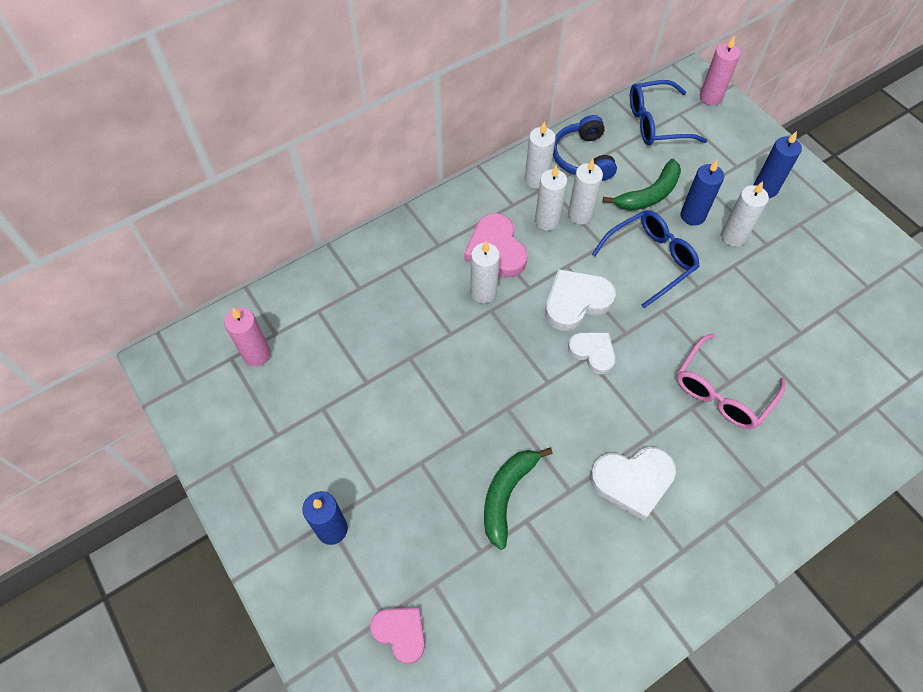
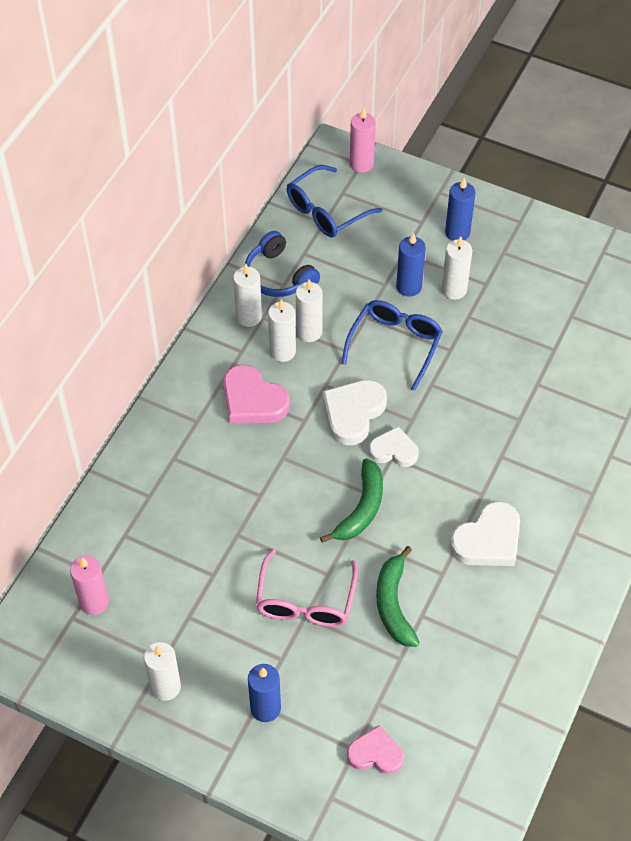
camera: 30 degrees left, 5 degrees down
white candle [470,241,500,303] -> white candle moved to [144,642,181,701]
green banana [603,159,681,211] -> green banana moved to [320,459,383,543]
pink glasses [677,333,786,429] -> pink glasses moved to [256,549,358,627]

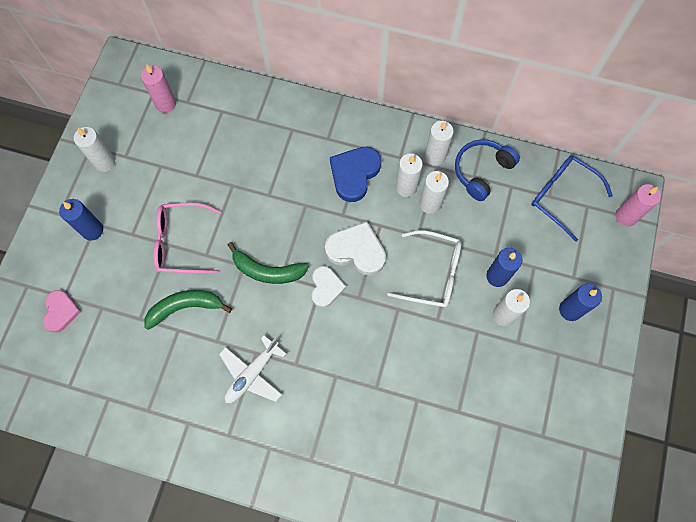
camera: 80 degrees right, 15 degrees up
pink heart [223,365,290,424] -> blue heart [330,147,381,202]
blue glasses [342,300,443,391] -> white glasses [387,230,462,308]
white heart [450,501,520,566] -> white plane [219,335,287,403]

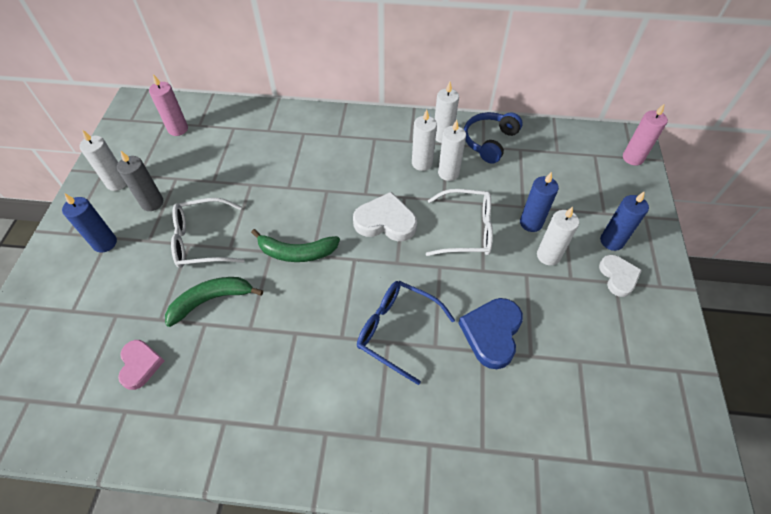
camera: 10 degrees left, 15 degrees down
pink heart [43,290,81,333] -> pink heart moved to [118,340,165,390]
pink glasses [153,202,221,274] -> white glasses [171,198,245,268]
white plane [219,335,287,403] -> none
white heart [312,266,346,308] -> white heart moved to [599,255,642,297]
blue heart [330,147,381,202] -> blue heart moved to [458,298,523,369]
blue glasses [532,155,613,242] -> blue glasses moved to [357,281,455,385]
none -> grey candle [117,151,163,211]

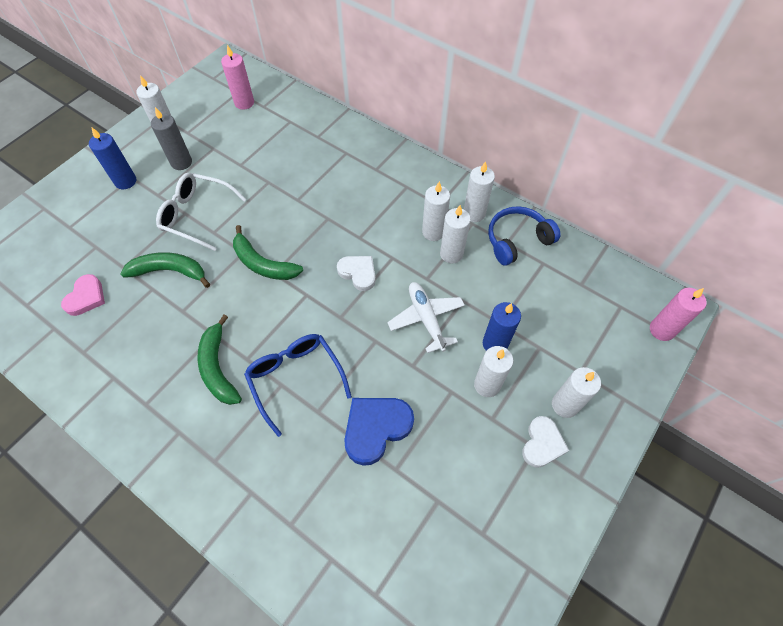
camera: 30 degrees right, 5 degrees up
white heart [353,192,417,241] -> white heart [337,256,376,291], size x0.66
white glasses [426,189,493,256] -> white plane [387,282,465,353]
blue candle [600,191,649,251] -> white candle [552,367,601,418]
none -> green banana [198,314,242,405]

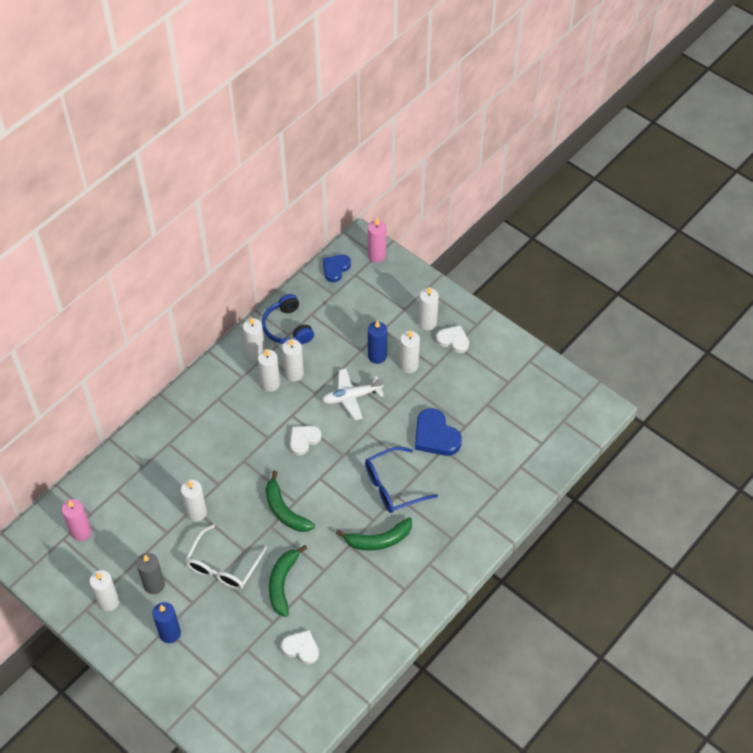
camera: 85 degrees left, 5 degrees down
pink heart [61,274,105,316] -> white heart [281,630,319,665]
green banana [233,225,303,280] -> green banana turned 105 degrees clockwise [265,471,315,532]
none -> white candle [181,480,207,521]
none -> blue heart [323,255,351,282]

